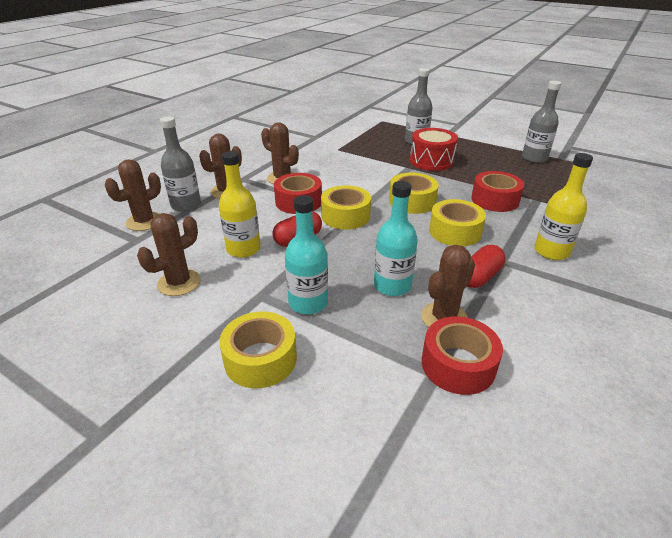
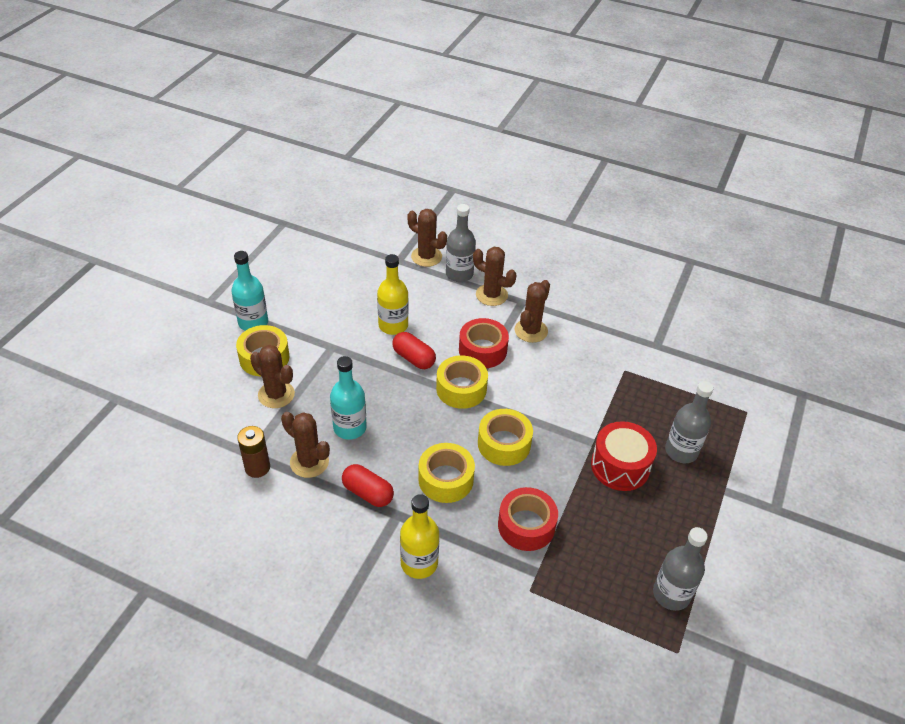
camera: 80 degrees right, 10 degrees up
brown cactus [137,213,201,296] -> brown cactus moved to [250,345,295,408]
turquoise bottle [285,195,328,314] -> turquoise bottle moved to [231,251,268,331]
red tape [422,316,503,395] -> brown battery [237,426,270,478]

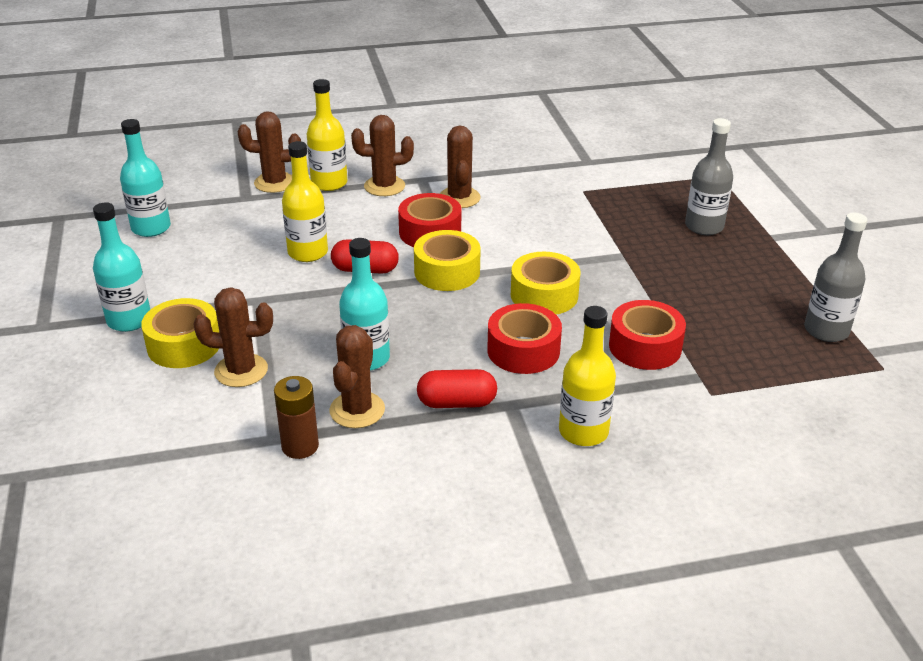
camera: 35 degrees left, 10 degrees down
brown cactus [281,412,330,478] -> brown cactus turned 75 degrees counterclockwise [329,325,385,428]
yellow tape [418,443,475,503] -> red tape [487,303,562,374]
grey bottle [446,204,476,282] -> yellow bottle [307,79,348,191]
red drum [591,421,657,491] -> none
none -> turquoise bottle [120,119,171,237]

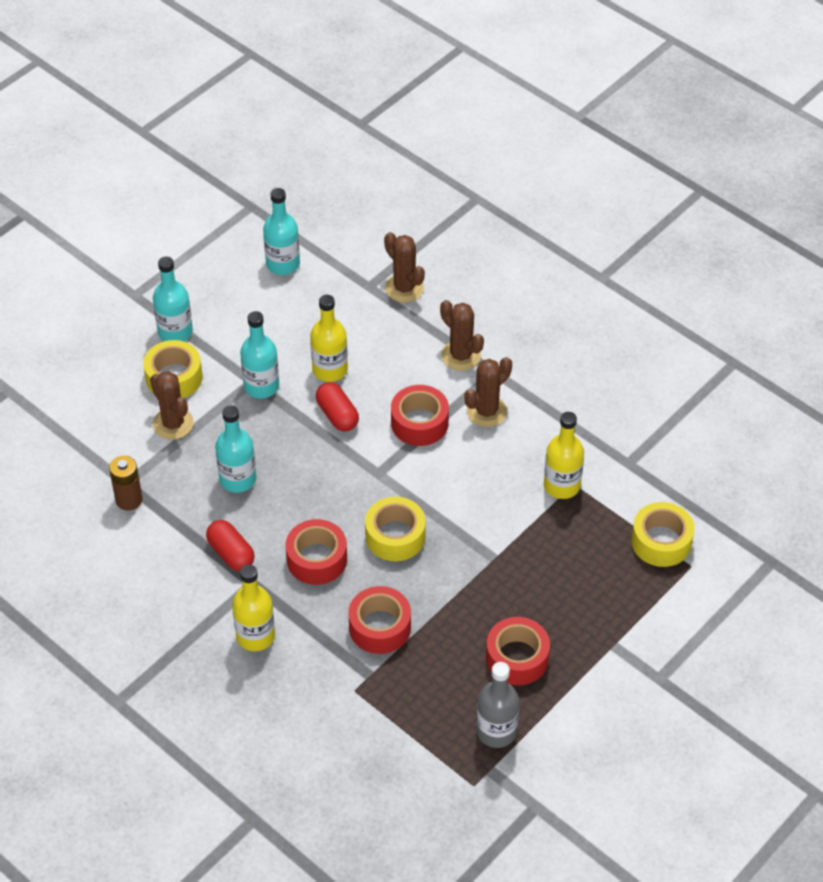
camera: 55 degrees right, 15 degrees up
yellow bottle [307,79,348,191] -> yellow bottle moved to [544,412,584,499]
brown cactus [329,325,385,428] -> none
yellow tape [414,230,481,291] -> yellow tape moved to [631,502,695,567]
grey bottle [685,118,733,235] -> none
none -> turquoise bottle [240,311,279,399]
none -> red tape [486,617,550,685]

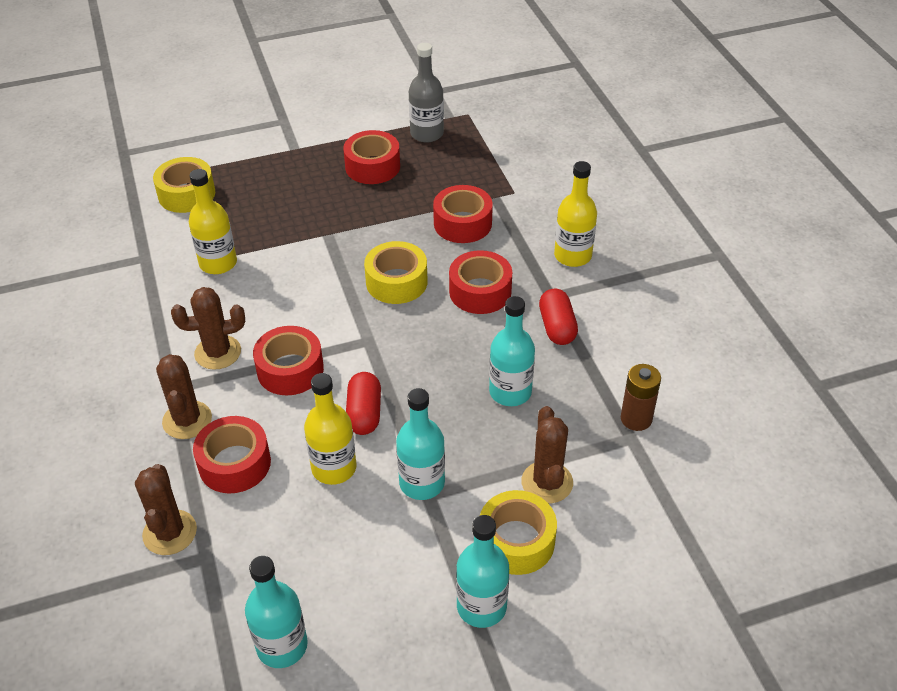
camera: 150 degrees left, 5 degrees down
none -> red tape [193,416,271,493]

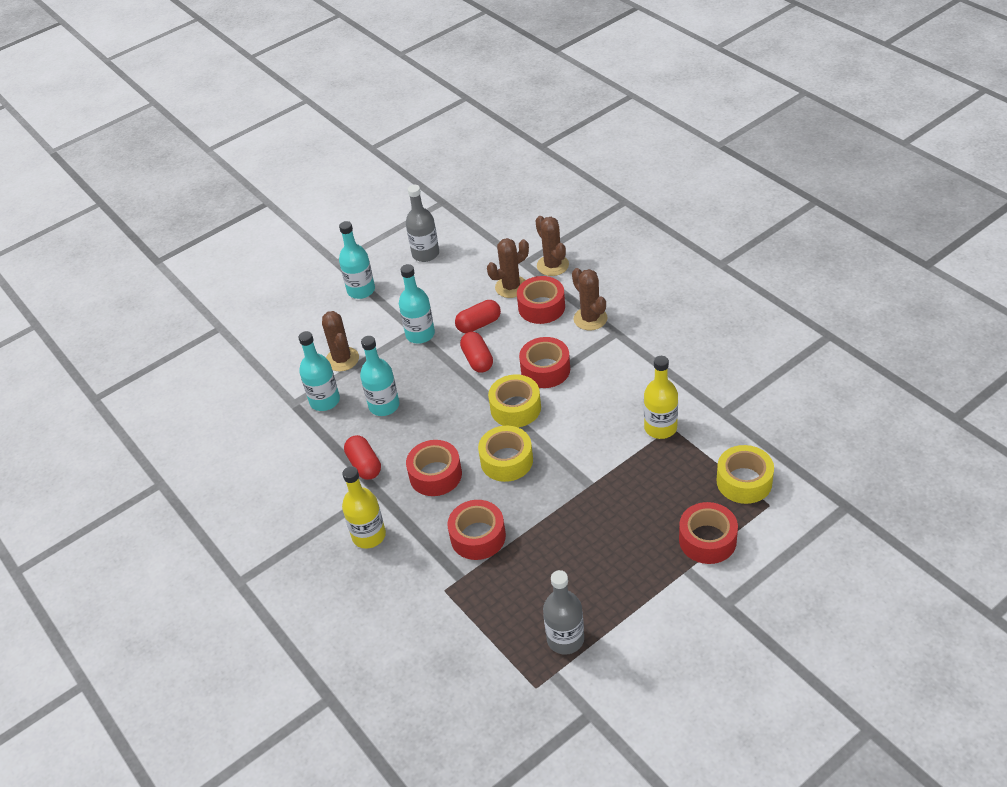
camera: 165 degrees right, 0 degrees up
brown cactus [171,287,245,370] -> brown cactus moved to [487,238,529,298]
turquoise bottle [245,556,308,668] -> turquoise bottle moved to [298,331,340,411]
yellow bottle [304,373,356,485] -> red capsule [455,300,501,333]
red tape [343,130,400,184] -> red tape moved to [679,502,738,564]
yellow tape [480,490,557,575] -> yellow tape moved to [488,374,541,427]
brown battery [621,364,661,431] -> none
none -> grey bottle [406,185,439,262]

